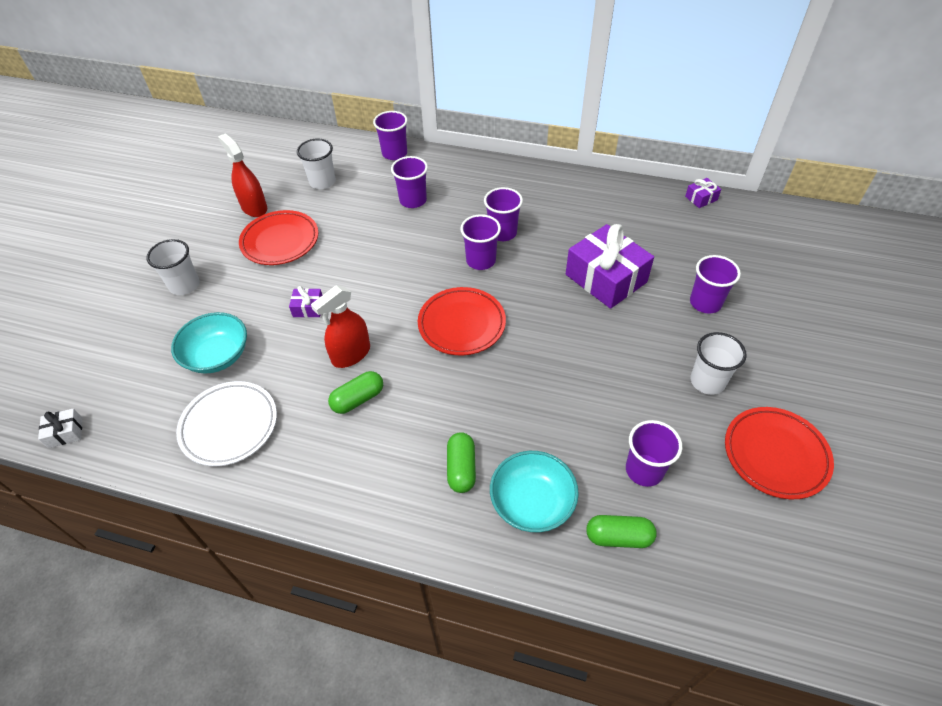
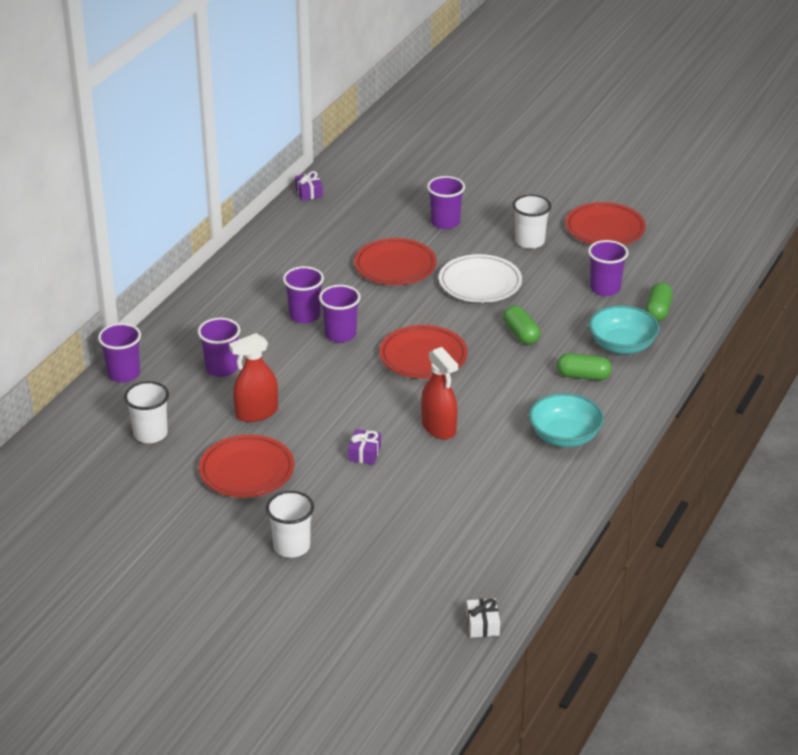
camera: 80 degrees left, 15 degrees down
turquoise bowl [171,312,247,373] -> turquoise bowl moved to [529,393,604,447]
white plate [176,381,277,466] -> white plate moved to [439,254,522,303]
red spray bottle [218,133,267,217] -> red spray bottle moved to [229,333,278,422]
green capsule [328,371,383,414] -> green capsule moved to [503,305,540,345]
purple gift [566,224,654,309] -> red plate [354,238,437,285]

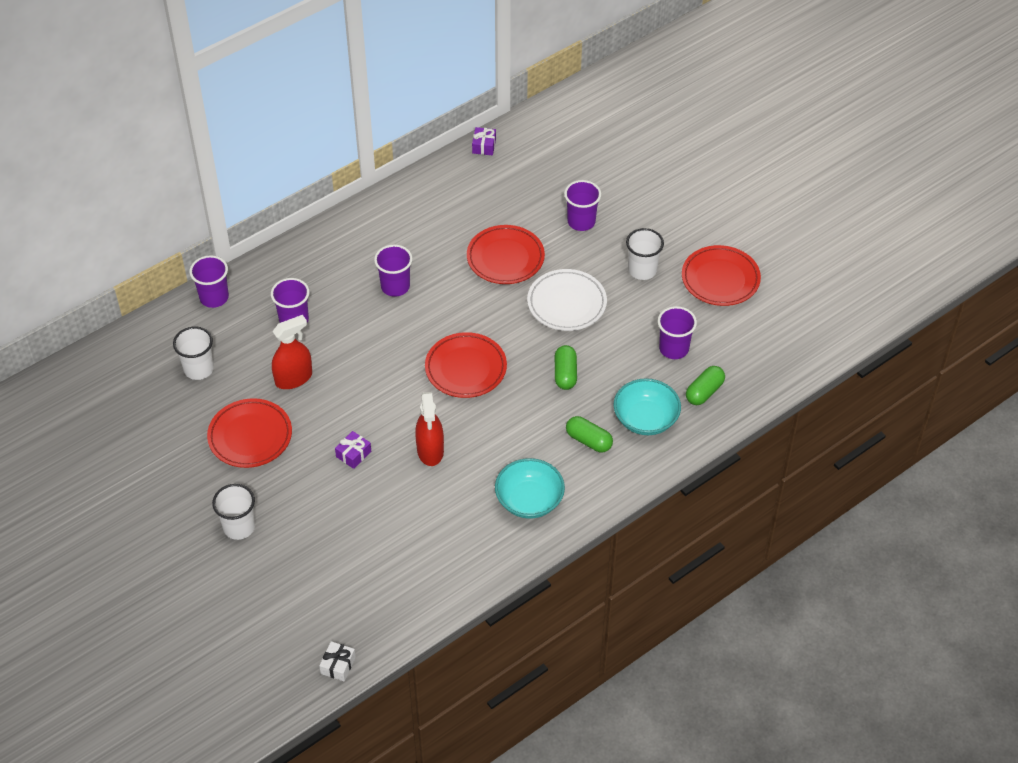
camera: 25 degrees right, 15 degrees up
red spray bottle [229,333,278,422] -> red spray bottle turned 150 degrees clockwise [272,315,312,389]
purple cup [319,285,361,343] -> none

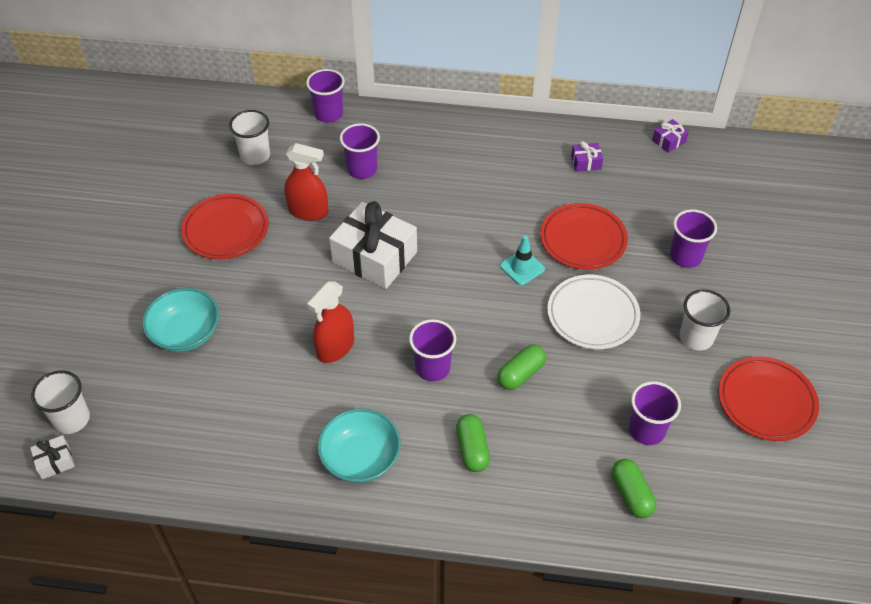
camera: 45 degrees right, 0 degrees up
white cup [212,484,255,540] -> white cup moved to [31,370,90,434]
purple gift [335,431,371,469] -> purple gift moved to [571,141,603,172]
purple cup [374,245,413,297] -> purple cup moved to [409,319,456,381]
red plate [425,332,507,398] -> none
turquoise bowl [614,378,681,435] -> turquoise bowl moved to [142,288,219,352]
green capsule [686,366,725,405] -> green capsule turned 75 degrees clockwise [612,459,656,518]
none -> white gift [329,201,417,289]
none -> turquoise traffic cone [500,236,545,285]

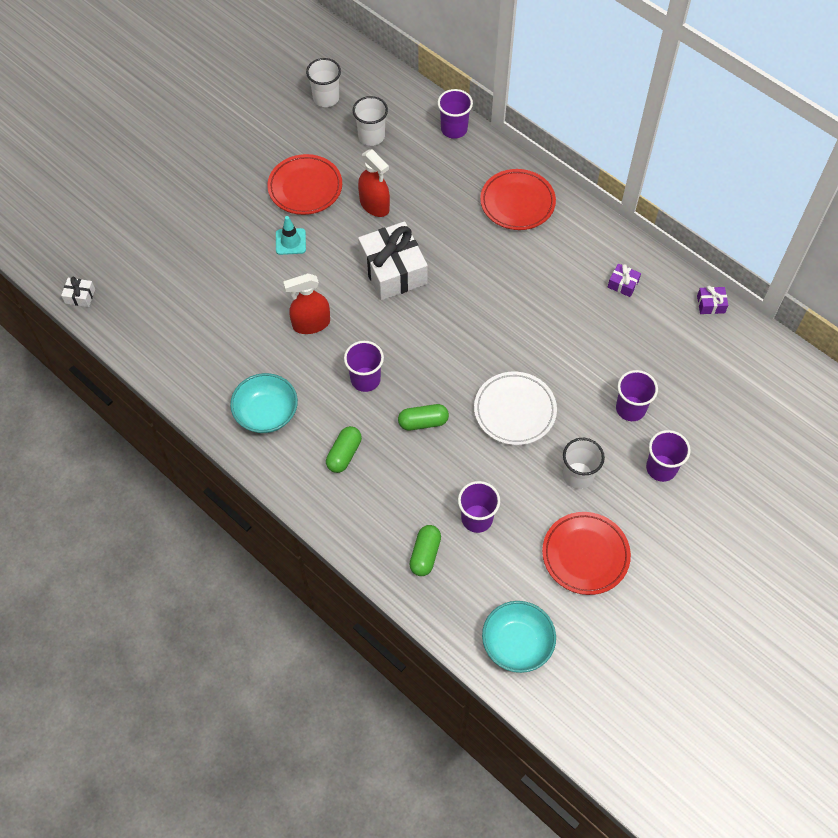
camera: 35 degrees right, 10 degrees up
white cup [31,370,90,434] -> white cup moved to [306,58,341,107]
turquoise bowl [142,288,219,352] -> turquoise bowl moved to [482,601,556,673]
purple cup [340,123,380,179] -> purple cup moved to [646,430,691,482]
turquoise traffic cone [500,236,545,285] -> turquoise traffic cone moved to [276,216,306,255]
red plate [540,203,628,270] -> red plate moved to [480,169,556,230]

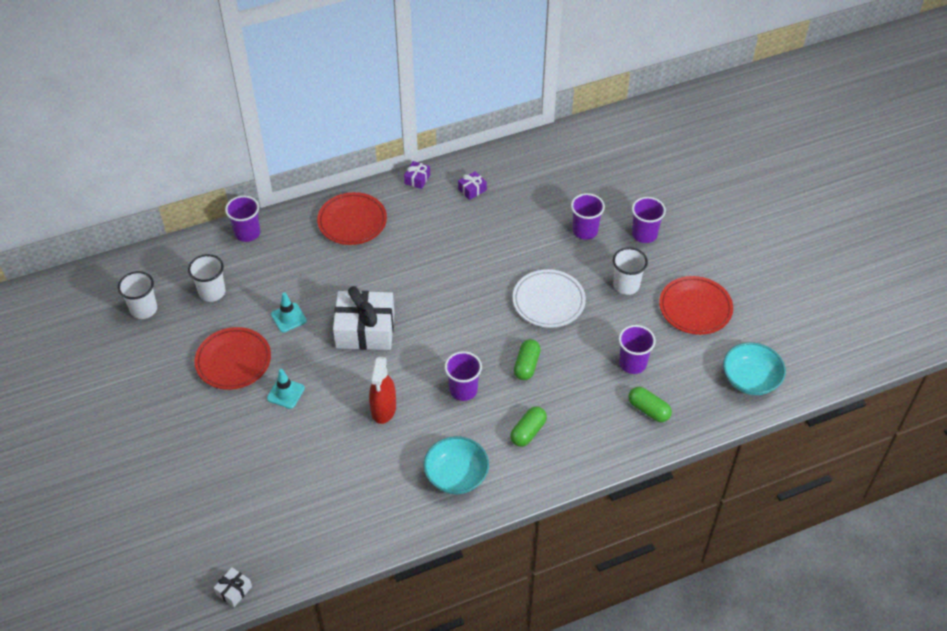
camera: 65 degrees left, 10 degrees down
green capsule [326,426,362,473] -> green capsule turned 75 degrees clockwise [510,406,547,447]
red spray bottle [358,149,390,217] -> turquoise traffic cone [271,292,307,333]
purple gift [697,286,728,314] -> purple gift moved to [404,161,430,189]

